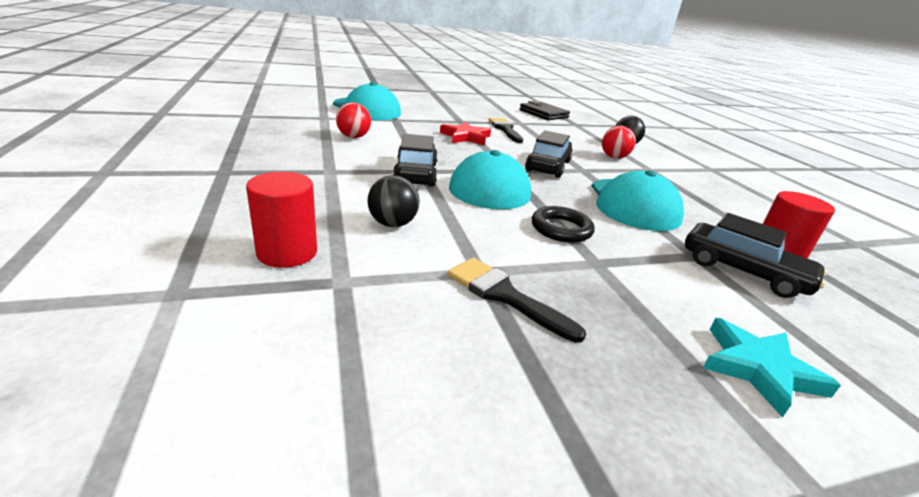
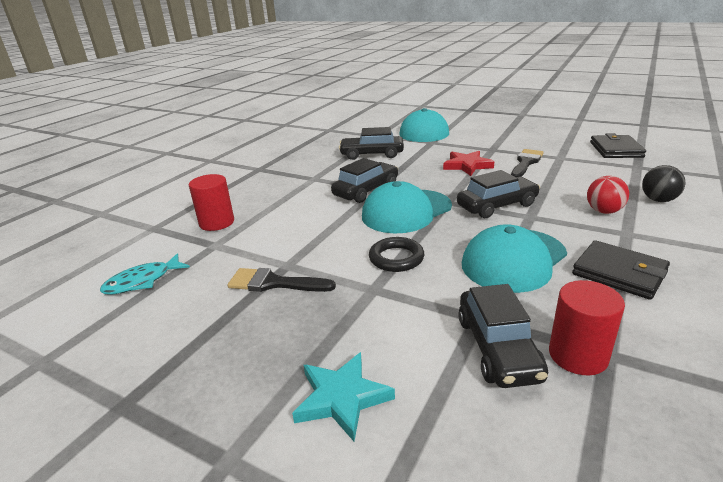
camera: 50 degrees right, 0 degrees up
red ball [336,102,371,138] -> black car [339,127,404,160]
black ball [367,175,420,227] -> none
black brush [447,258,586,343] -> black brush turned 75 degrees counterclockwise [228,268,336,292]
none -> turquoise fish [100,254,190,295]
none -> black wallet [572,240,670,300]

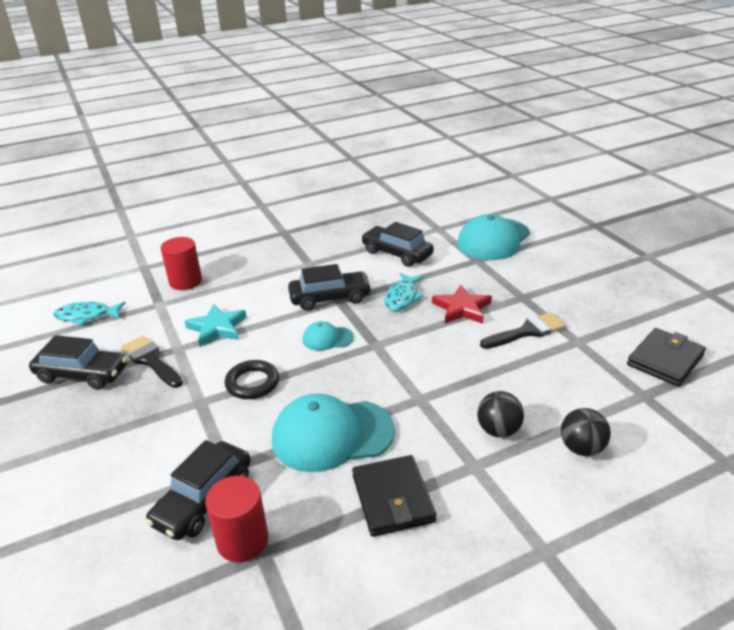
camera: 35 degrees right, 5 degrees up
turquoise star [292,352,395,441] -> turquoise star moved to [184,304,247,347]
turquoise cap [362,181,452,233] -> turquoise cap [303,321,354,351], size x0.50
black car [457,170,540,218] -> black car moved to [29,335,127,390]
red ball [587,176,629,214] -> black ball [477,391,524,438]
none -> turquoise fish [384,273,424,311]

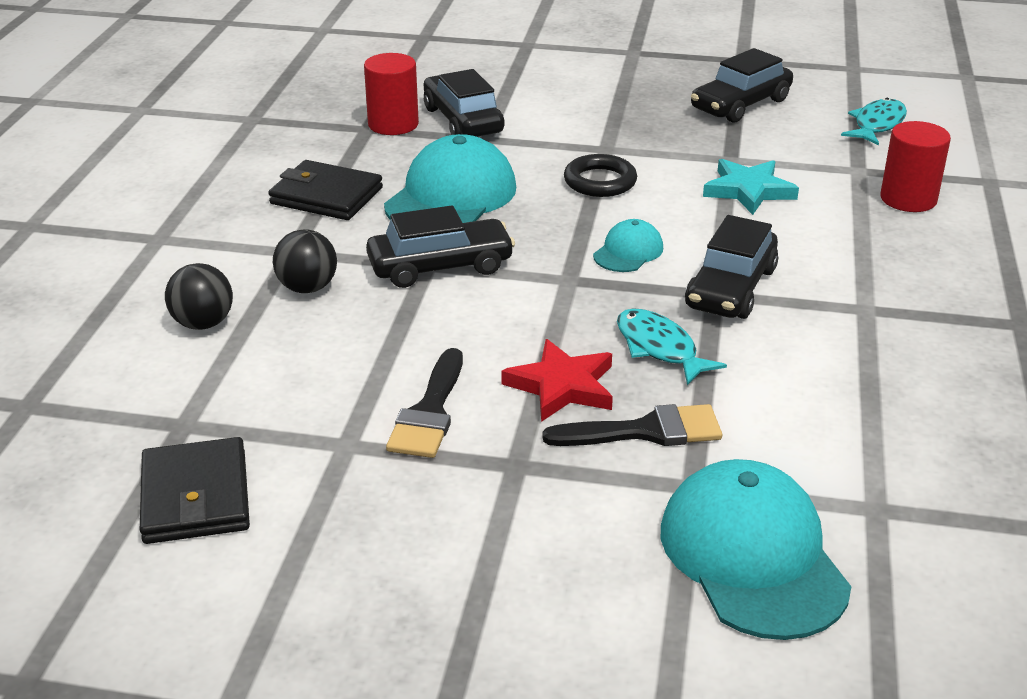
camera: 125 degrees right, 0 degrees up
black brush [121,336,183,388] -> black brush moved to [543,404,722,446]
black car [361,222,434,267] -> black car moved to [366,205,515,288]

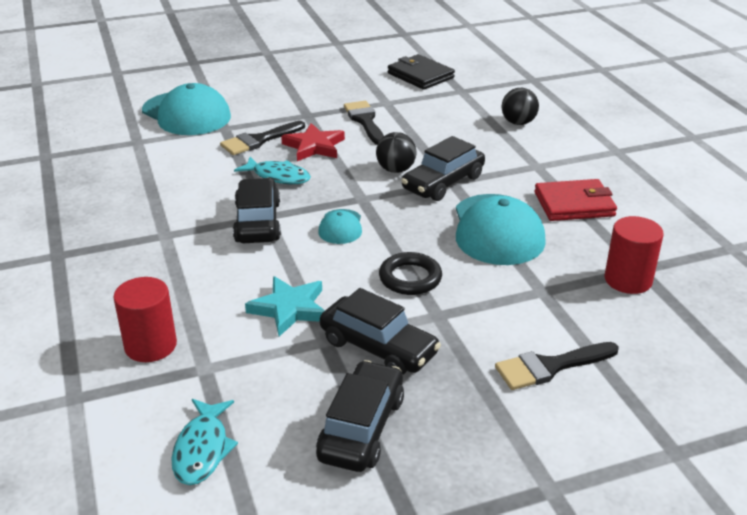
camera: 150 degrees right, 0 degrees up
black wallet [268,160,383,220] -> red wallet [534,179,617,221]
black ball [273,229,337,293] -> black ball moved to [376,132,416,173]
black car [424,69,504,137] -> black car moved to [320,288,441,375]
none -> black brush [495,342,619,390]

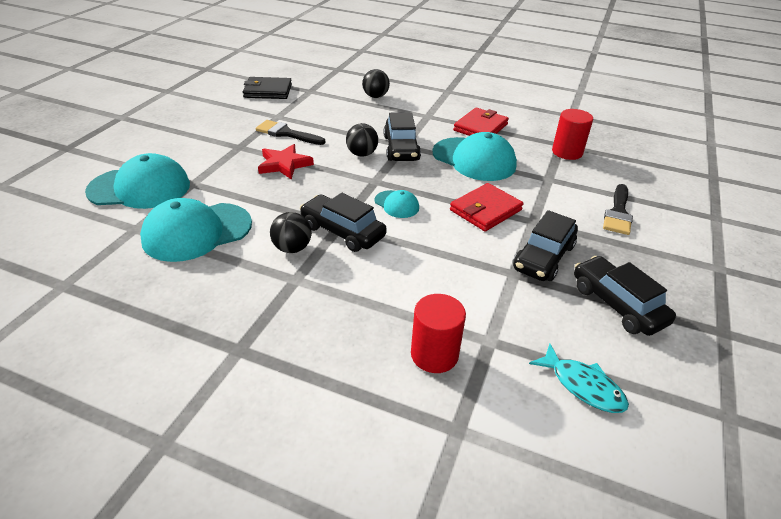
camera: 50 degrees left, 5 degrees up
black brush [220,121,305,155] -> none
turquoise fish [234,157,311,184] -> none
turquoise star [245,276,325,336] -> none
black car [320,288,441,375] -> black car turned 135 degrees clockwise [513,210,578,281]
black ring [379,252,442,295] -> red wallet [450,183,523,231]
none -> turquoise cap [140,198,252,262]
none -> black ball [270,212,312,253]

